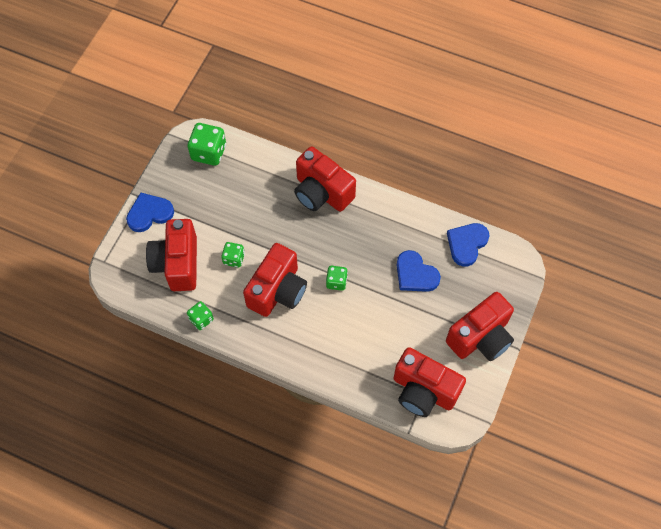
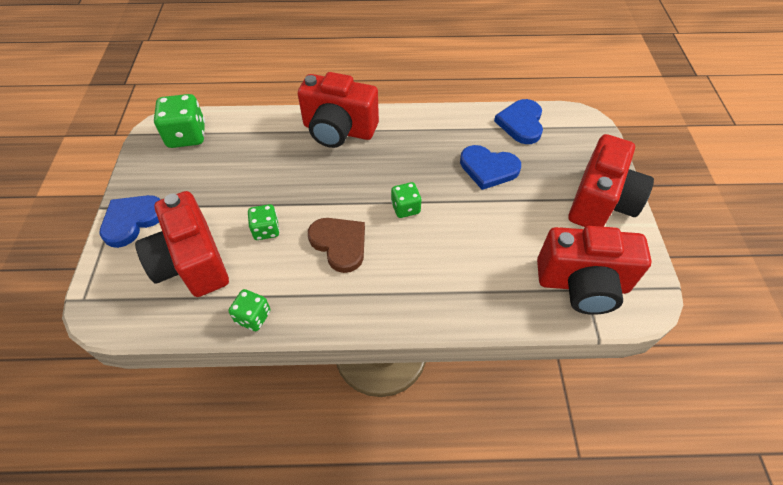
camera: 25 degrees left, 10 degrees down
red camera [243,243,307,317] -> brown heart [308,218,365,273]

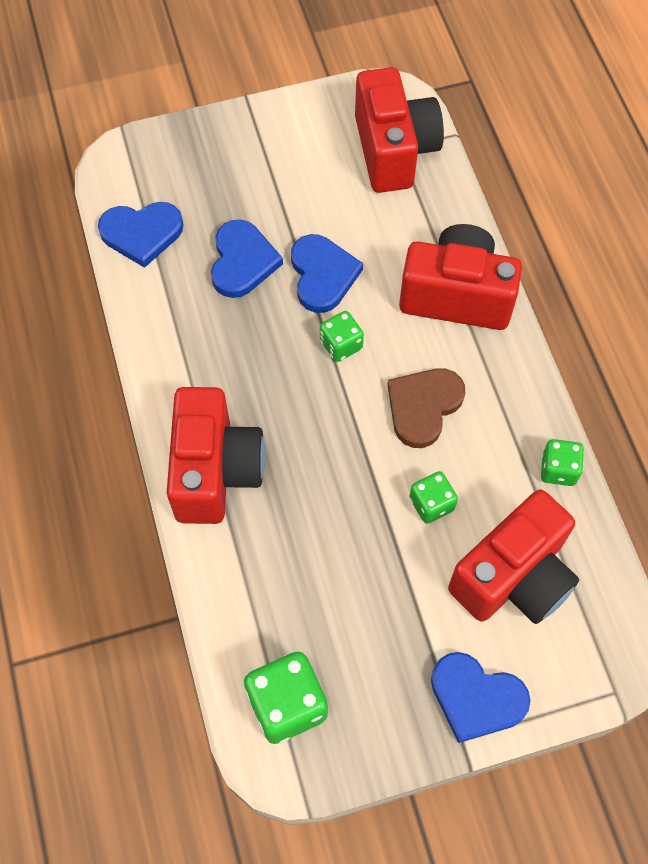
camera: 105 degrees left, 10 degrees up
red camera [569,134,654,227] -> red camera moved to [399,224,522,330]
none -> blue heart [291,234,363,313]

